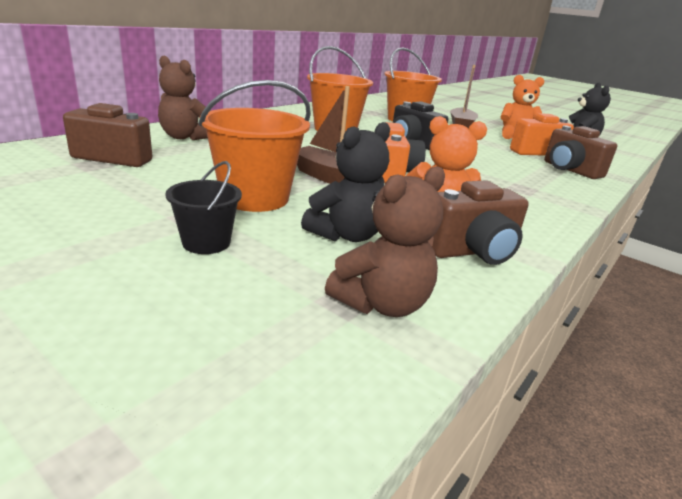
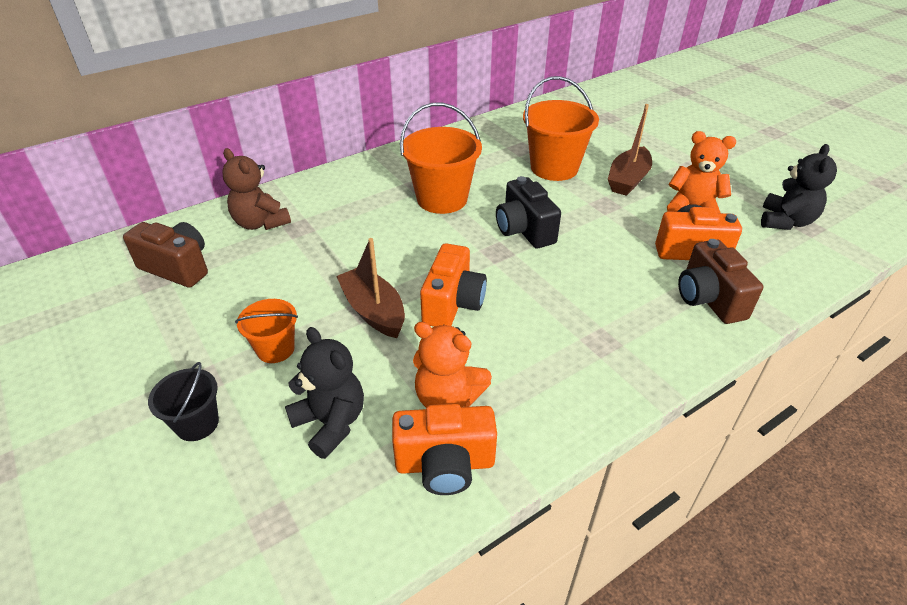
camera: 20 degrees right, 15 degrees up
orange bucket [198,80,311,212] -> orange bucket [235,299,298,363], size x0.56
black teddy bear [301,122,390,242] -> black teddy bear turned 105 degrees counterclockwise [285,327,364,459]
brown teddy bear [325,166,445,317] -> none
brown camera [431,180,529,265] -> orange camera [392,404,497,495]

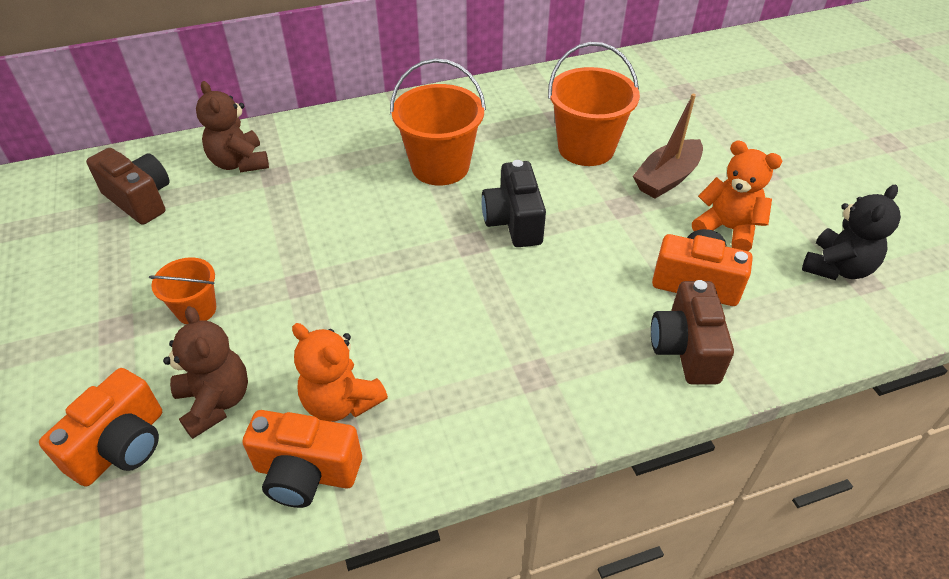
camera: 15 degrees right, 5 degrees up
black bucket [148,362,219,441] -> none
black teddy bear [285,327,364,459] -> brown teddy bear [163,306,248,439]
brown boat [336,238,405,338] -> none
orange camera [420,243,487,327] -> orange camera moved to [39,368,162,487]

